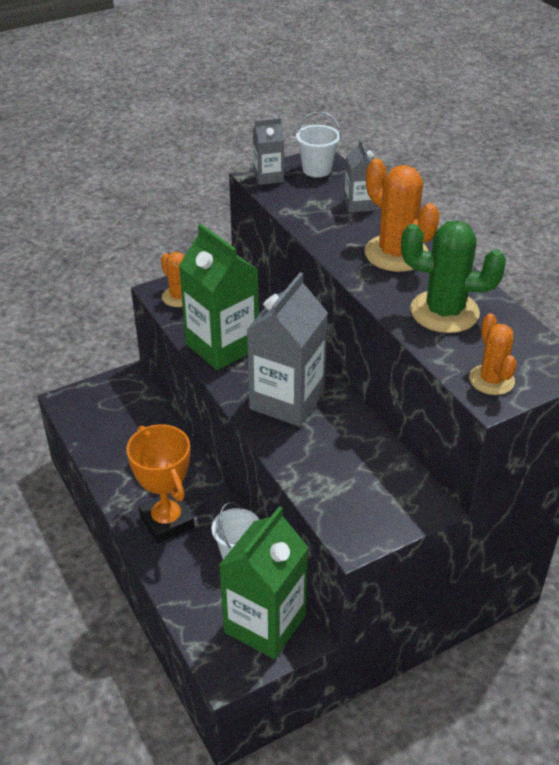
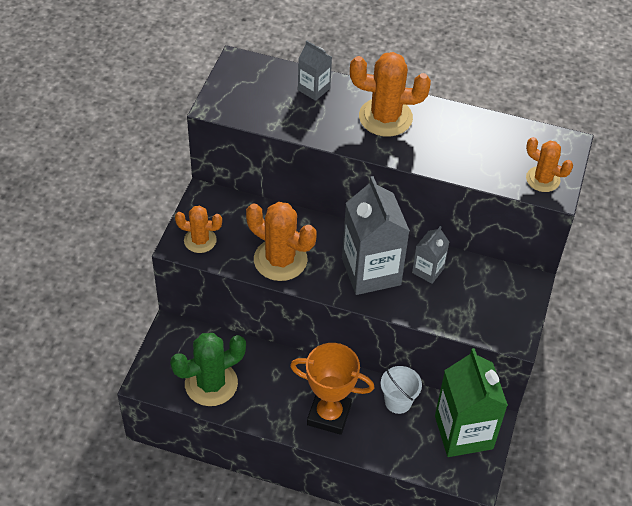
camera: 45 degrees left, 10 degrees up
green carton [179,224,259,370] -> orange cactus [246,202,317,281]
grey carton [253,118,284,185] -> grey carton moved to [412,226,449,284]
white bucket [296,111,341,177] -> none
green cactus [401,220,506,333] -> green cactus moved to [170,333,246,406]

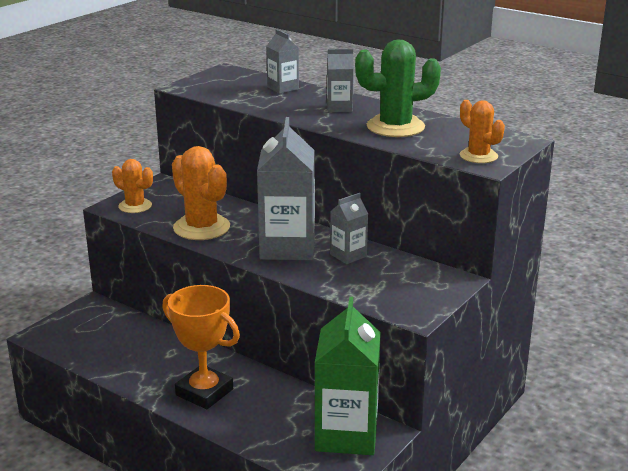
camera: 20 degrees right, 25 degrees down
green cactus [170,333,246,406] -> green cactus moved to [355,39,441,137]
orange cactus [350,52,431,137] -> grey carton [327,49,354,112]
white bucket [381,366,422,414] -> none

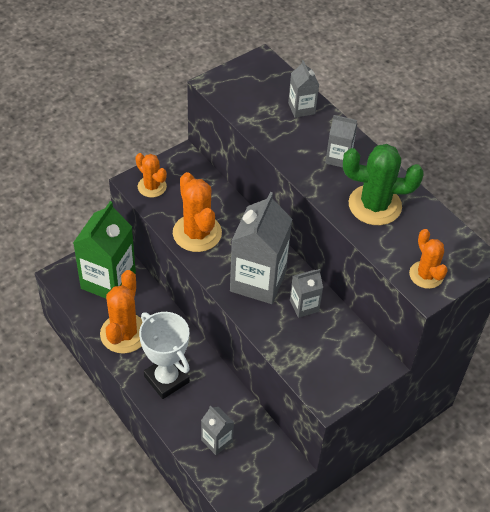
camera: 15 degrees right, 25 degrees up
orange trophy [162,285,240,409] -> white trophy [139,312,190,399]
green carton [315,297,381,455] -> green carton moved to [73,201,136,298]
none -> orange cactus [100,270,143,354]
none -> grey carton [201,406,234,455]

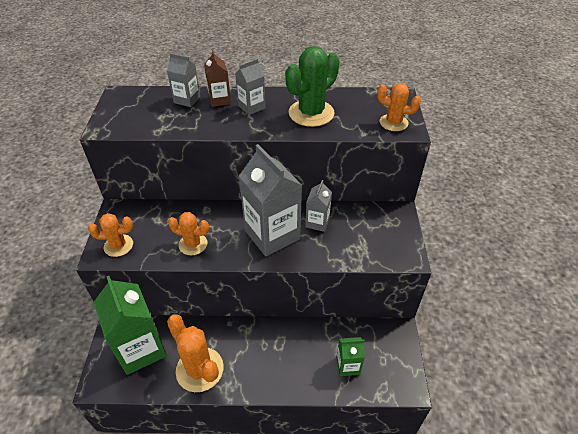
camera: 50 degrees left, 5 degrees down
white trophy [139,312,190,399] -> none
orange cactus [173,172,222,252] -> orange cactus [168,212,209,255], size x0.61
grey carton [201,406,234,455] -> green carton [336,337,365,376]
none -> brown carton [204,50,231,107]

